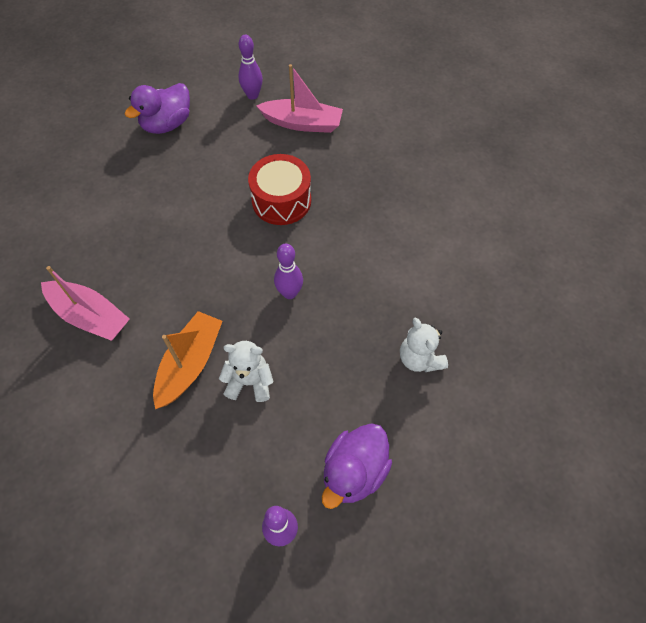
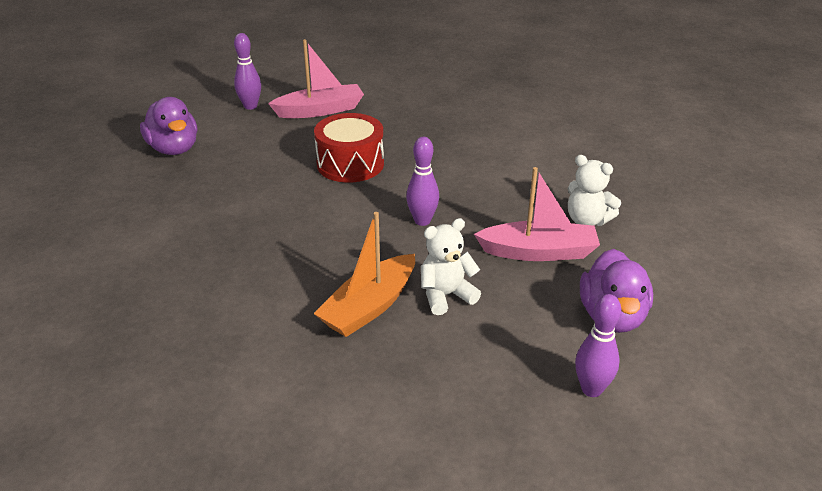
camera: 30 degrees left, 25 degrees down
pink boat [41,266,130,341] -> pink boat moved to [474,167,600,261]
purple duck [125,83,190,134] -> purple duck turned 45 degrees counterclockwise [140,97,197,155]
orange boat [153,311,223,409] -> orange boat turned 135 degrees counterclockwise [314,212,415,337]

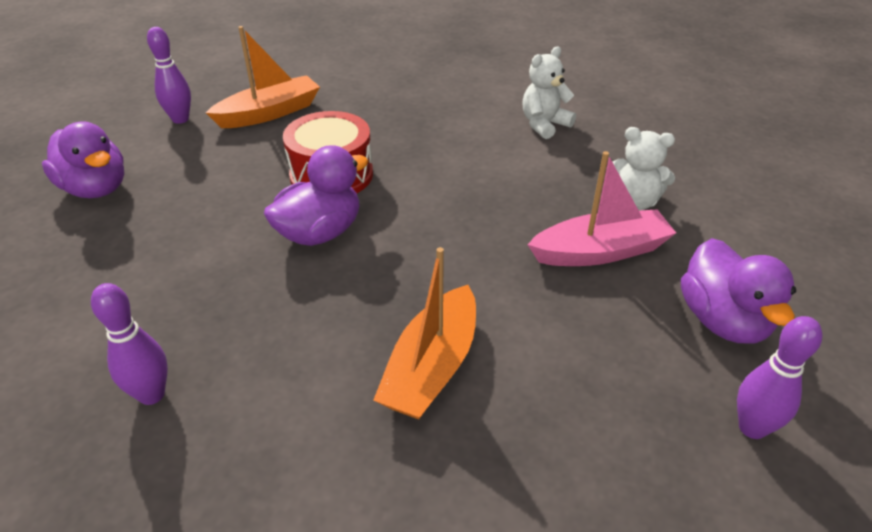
camera: 15 degrees left, 5 degrees up
pink boat [268,39,364,118] -> orange boat [206,26,320,128]
purple bowling pin [406,137,439,226] -> purple bowling pin moved to [91,283,168,405]
white teddy bear [421,218,481,315] -> white teddy bear moved to [523,46,576,139]
none -> purple duck [264,145,368,246]

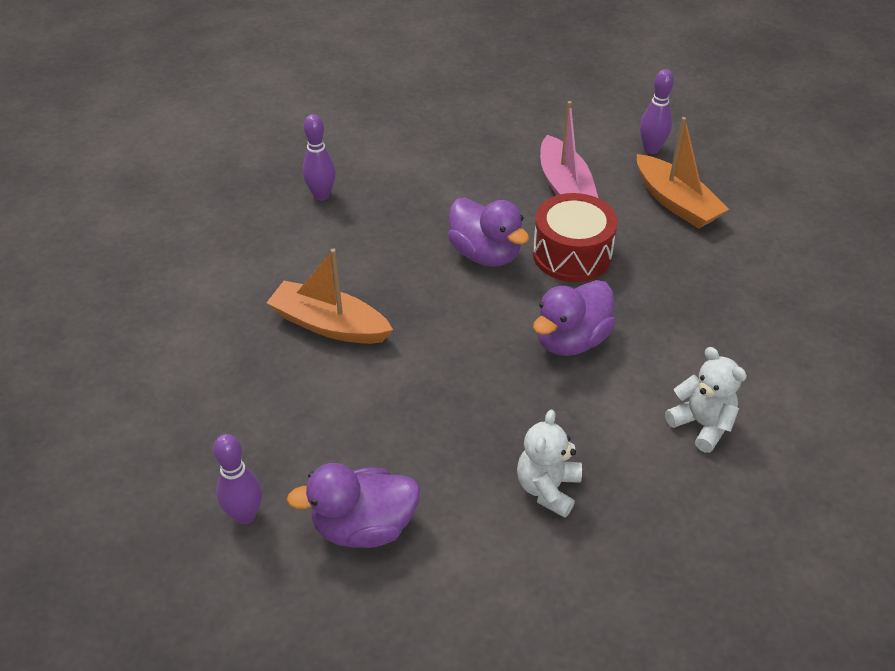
camera: 90 degrees right, 5 degrees up
purple duck [42,121,124,198] -> purple duck moved to [533,280,616,356]
pink boat [527,151,676,266] -> pink boat moved to [540,101,599,199]

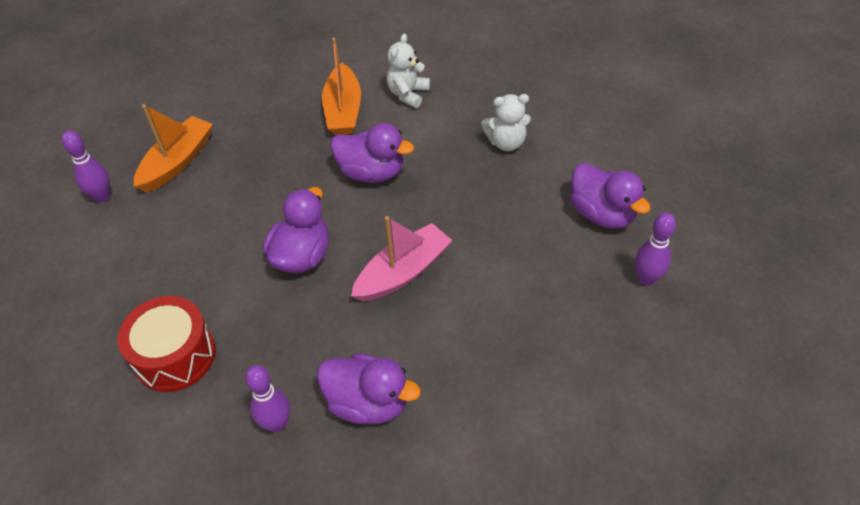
camera: 115 degrees left, 5 degrees up
orange boat [267,248,393,344] -> orange boat moved to [322,38,361,135]
red drum [533,193,618,282] -> red drum moved to [118,296,215,392]
pink boat [540,101,599,199] -> pink boat moved to [351,216,453,302]
none -> purple duck [317,354,421,424]

